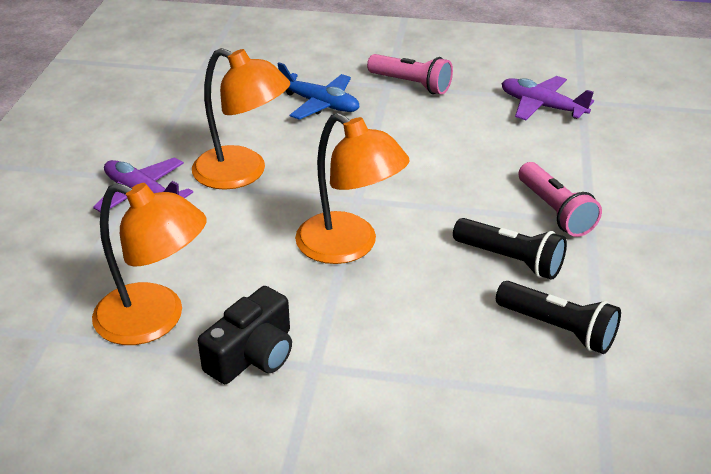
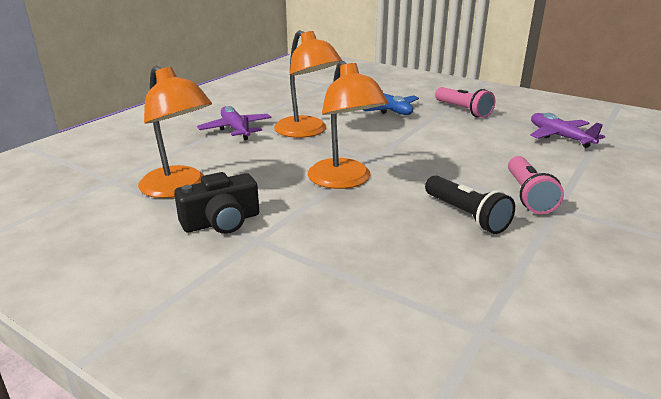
camera: 25 degrees right, 10 degrees down
black flashlight [496,281,621,354] -> none

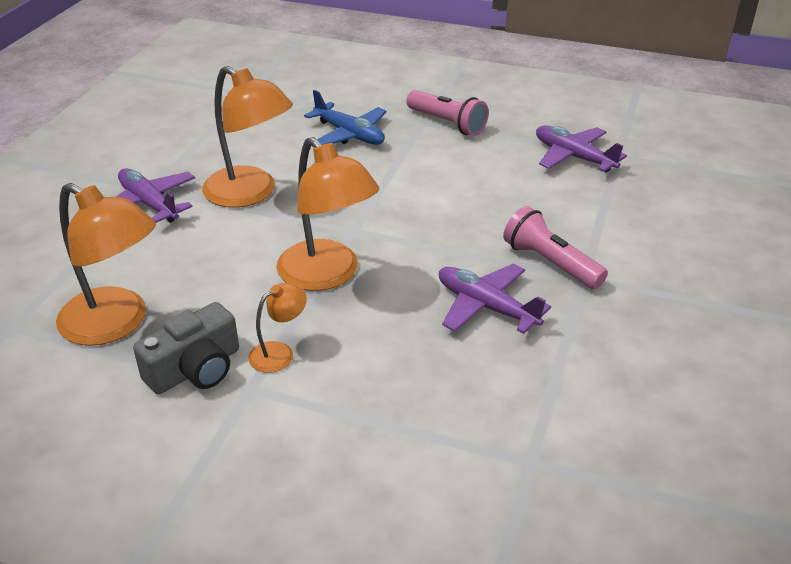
camera: 15 degrees left, 10 degrees up
black camera [174,172,259,234] -> grey camera [133,302,239,394]
black flashlight [425,175,515,234] -> purple plane [439,264,551,334]
pink flashlight [508,156,564,214] -> pink flashlight turned 150 degrees clockwise [503,206,608,290]
none -> orange lamp [248,283,307,373]

